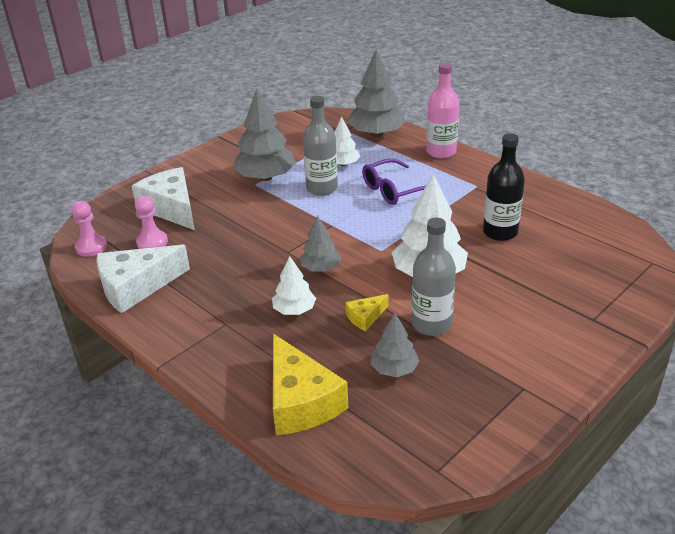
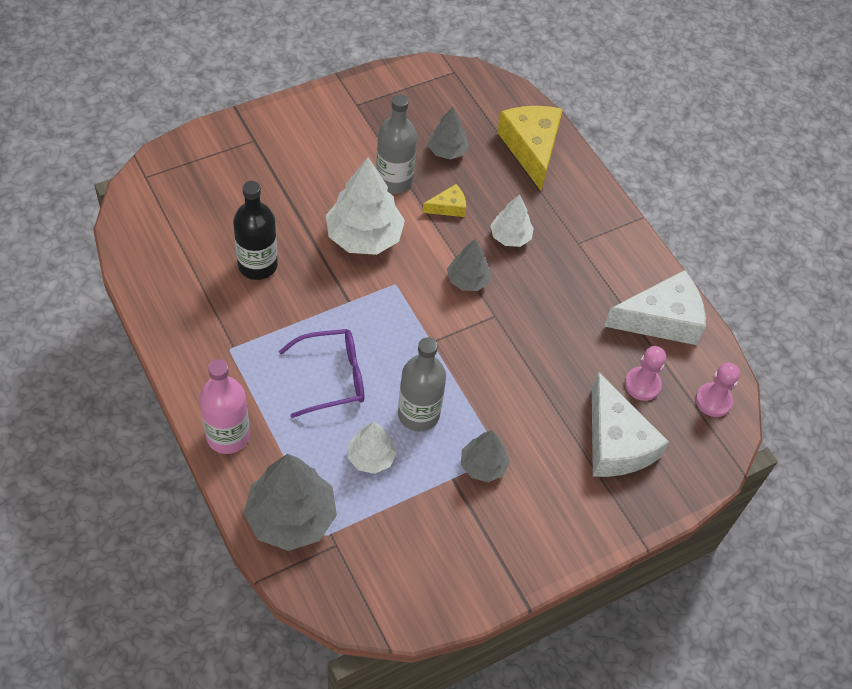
camera: 170 degrees left, 20 degrees up
grey tree [233,88,296,181] -> grey tree [461,430,510,482], size x0.56

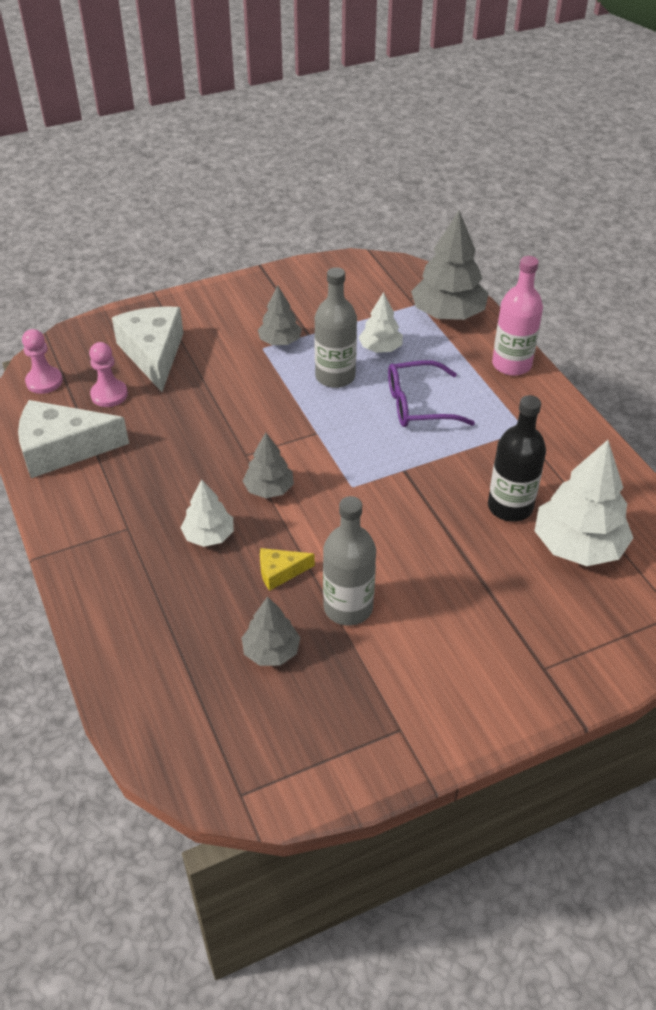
camera: 170 degrees left, 10 degrees down
white tree [326,157,405,255] -> white tree moved to [534,440,633,566]
yellow cheese [497,106,563,191] -> none

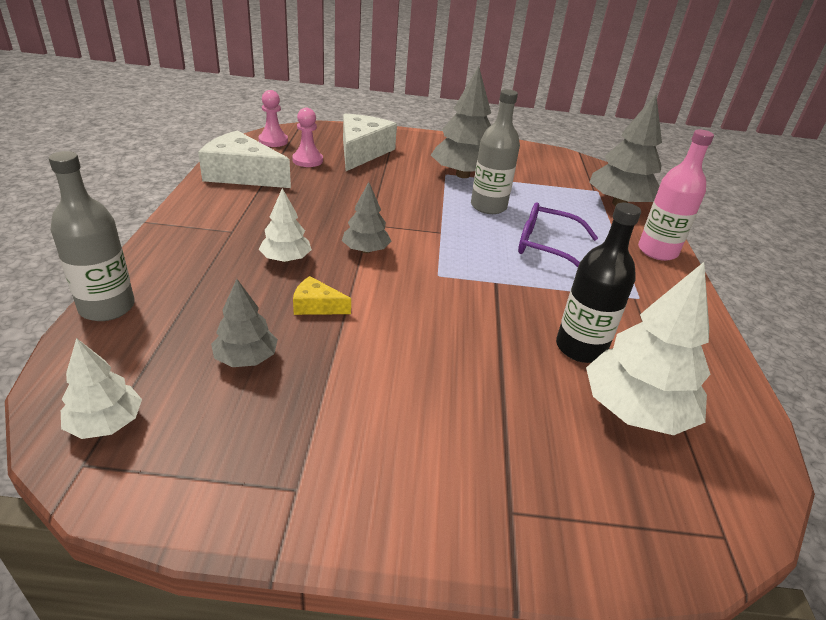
camera: 25 degrees right, 10 degrees down
grey tree [258,286,302,345] -> grey tree [431,66,491,178], size x1.78
grey bottle [323,496,376,626] -> grey bottle moved to [49,151,135,321]
white tree [359,292,403,353] -> white tree moved to [61,338,142,439]

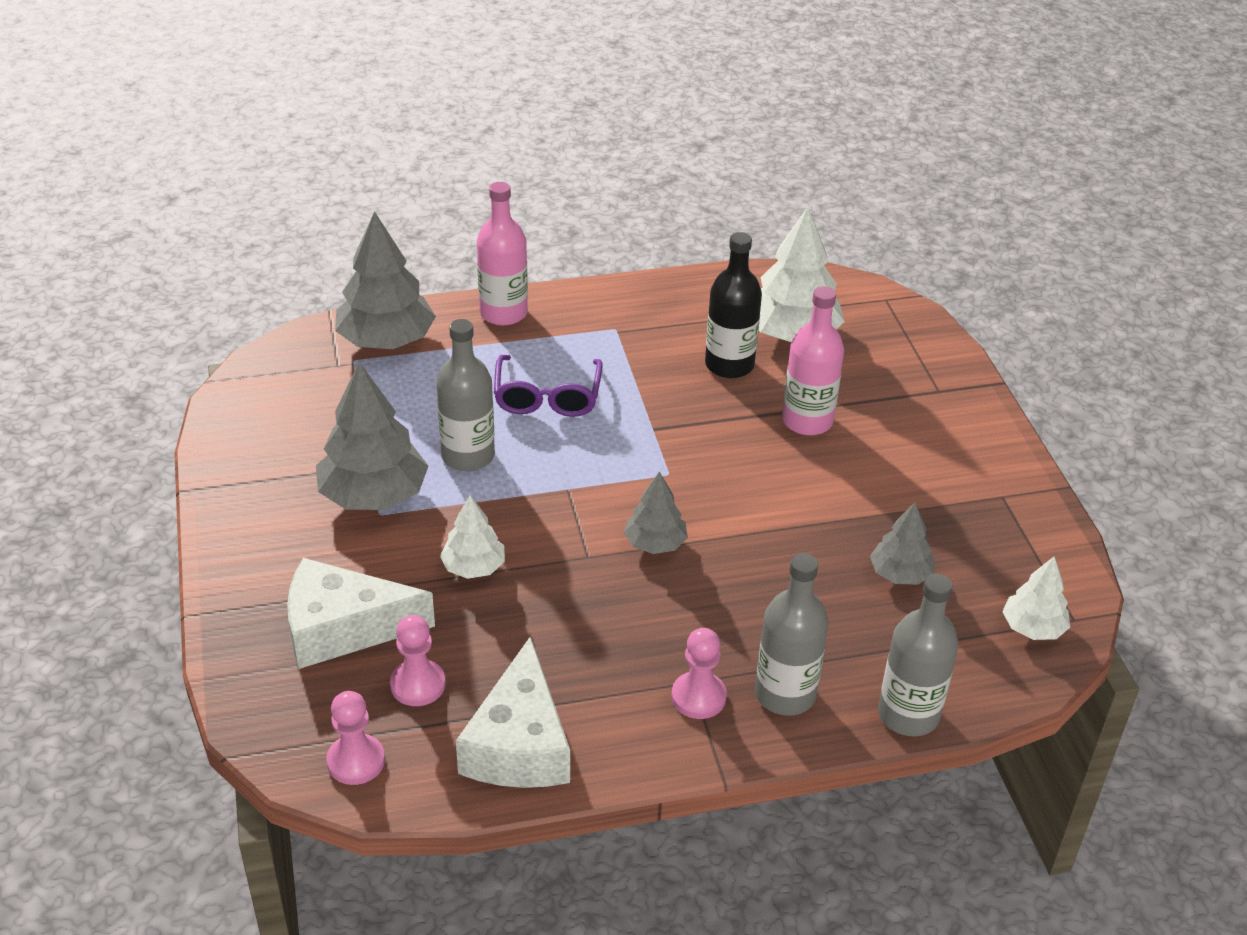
camera: 105 degrees left, 5 degrees up
white tree [259,188,312,262] -> white tree moved to [440,495,505,579]
yellow cheese [293,276,351,315] -> none
none -> pink pawn [672,628,727,719]
none -> grey bottle [755,553,829,716]
none -> pink bottle [782,286,844,436]

